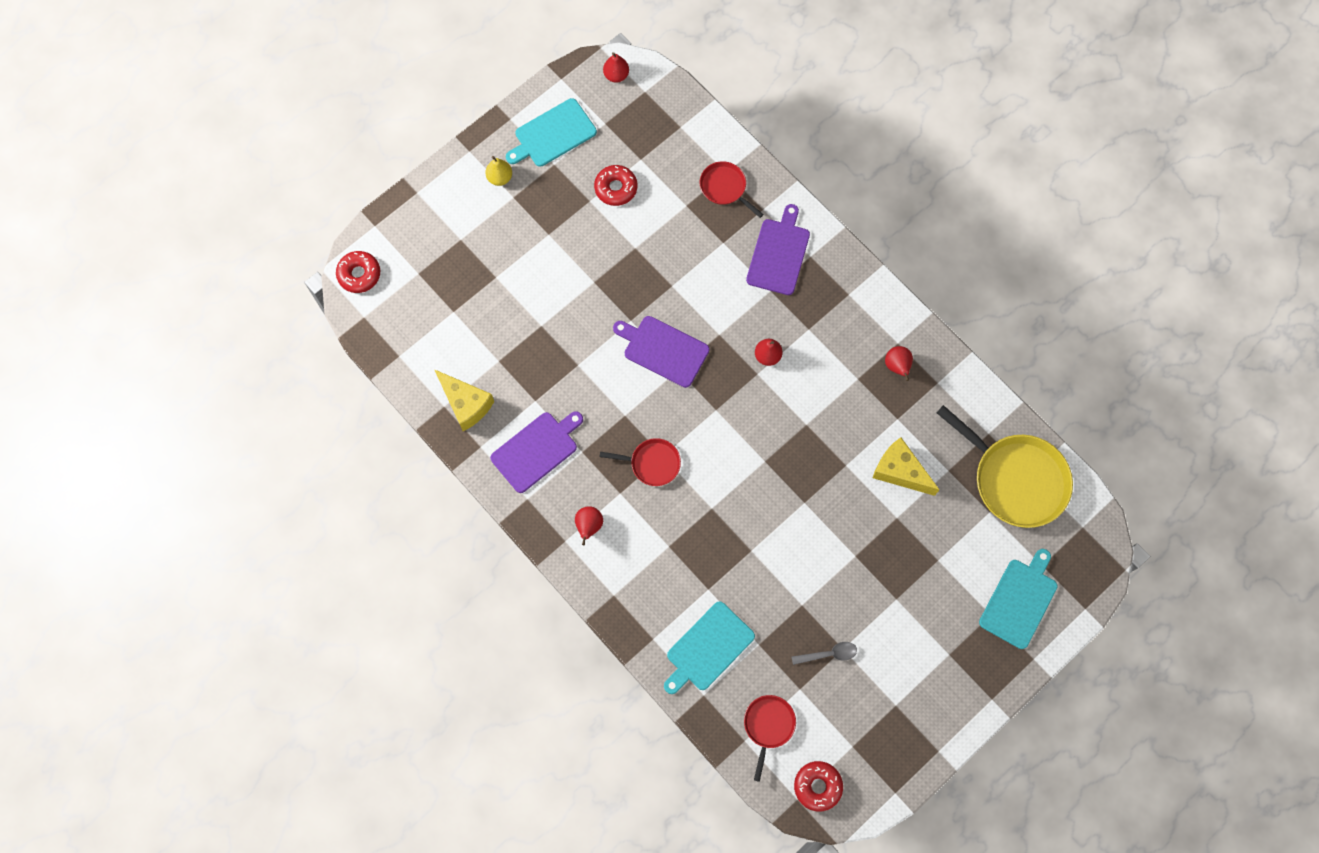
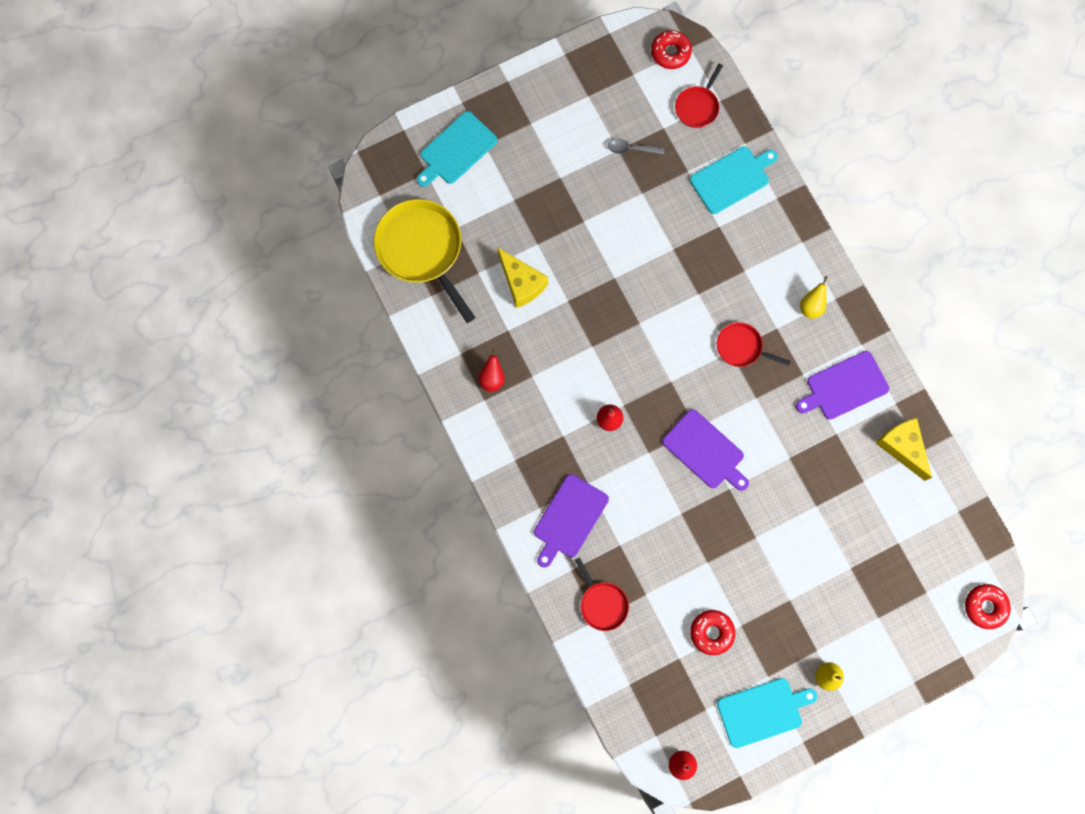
camera: 165 degrees left, 5 degrees up
red pear [575,506,603,545] -> yellow pear [800,276,828,319]

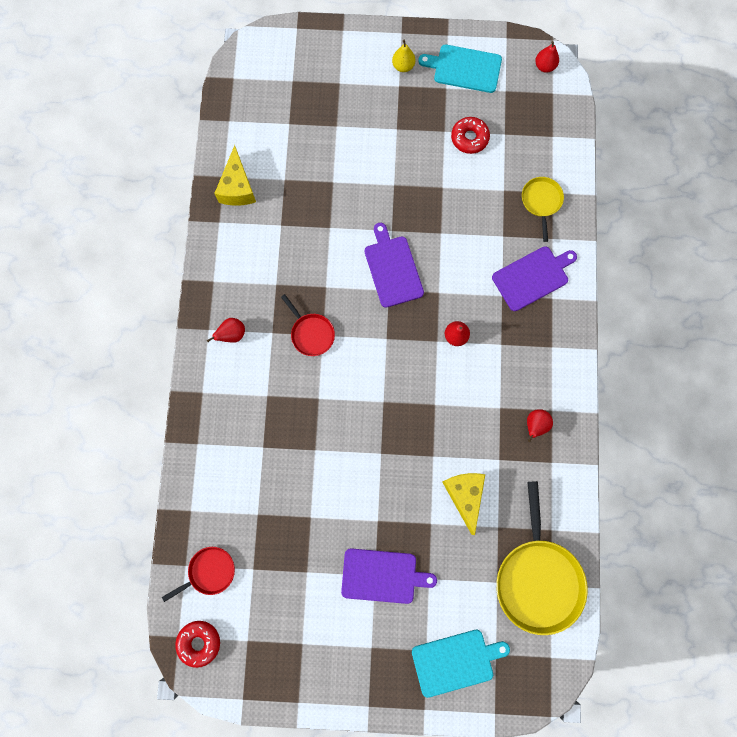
camera: 150 degrees left, 0 degrees up
red pan [575,557,629,631] -> yellow pan [522,177,564,242]
grey spoon [608,138,665,154] -> none
turquoise cutting board [690,146,778,214] -> none
purple cutting board [796,351,889,420] -> purple cutting board moved to [341,548,437,604]
yellow pear [800,276,828,319] -> red pear [207,318,245,343]
red donut [965,584,1011,629] -> none

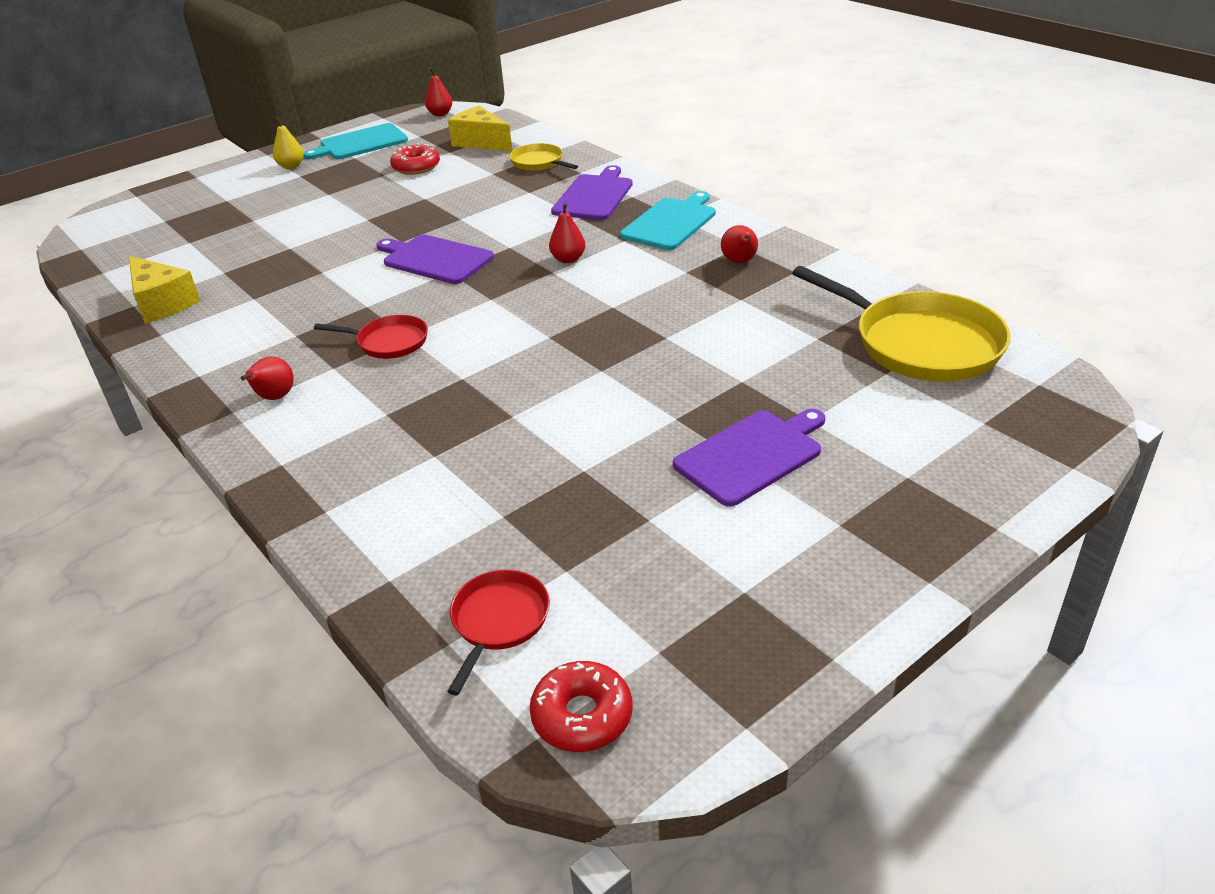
camera: 40 degrees left, 40 degrees down
turquoise cutting board [412,630,510,698] -> turquoise cutting board moved to [620,191,716,250]
yellow cheese [442,473,485,535] -> yellow cheese moved to [448,106,512,151]

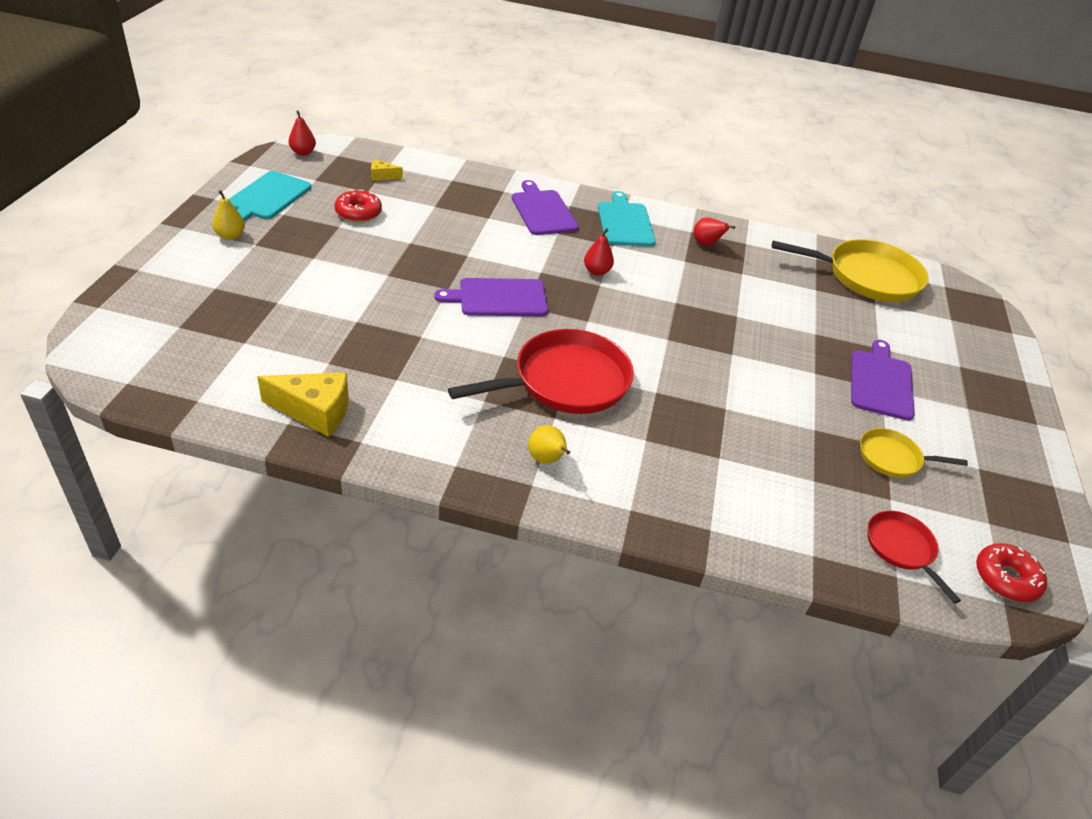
camera: 45 degrees left, 5 degrees up
red pear [241,357,294,400] -> yellow pear [528,425,570,464]
red pan [314,315,428,359] -> red pan [448,329,634,414], size x1.92
yellow cheese [448,106,512,151] -> yellow cheese [371,159,403,181], size x0.51
yellow pan [509,143,578,171] -> yellow pan moved to [860,428,968,478]

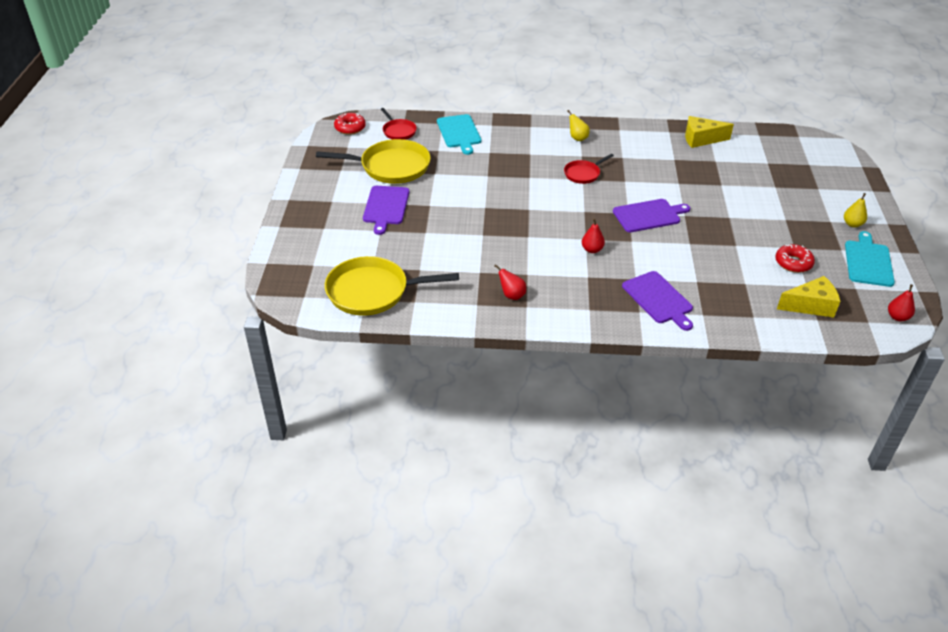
camera: 175 degrees right, 0 degrees up
yellow cheese [371,159,403,181] -> yellow cheese [777,276,840,318], size x1.97
red pan [448,329,634,414] -> red pan [564,154,614,184], size x0.52
turquoise cutting board [598,191,656,246] -> turquoise cutting board moved to [437,114,481,155]
yellow pan [860,428,968,478] -> yellow pan [316,139,431,184], size x1.92

